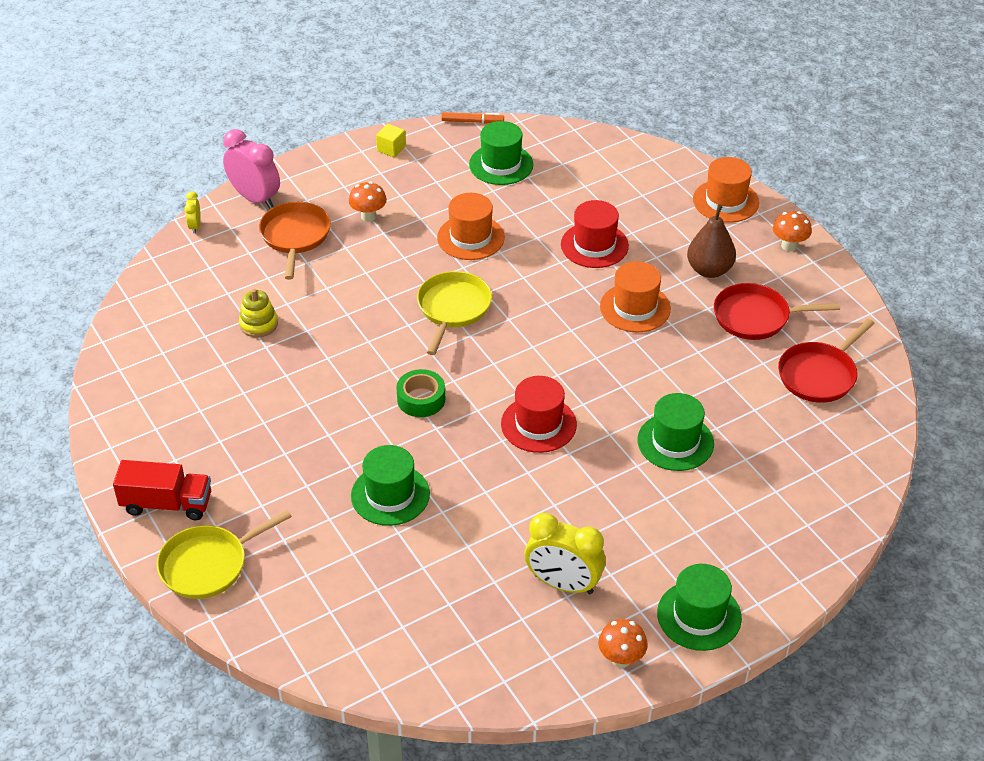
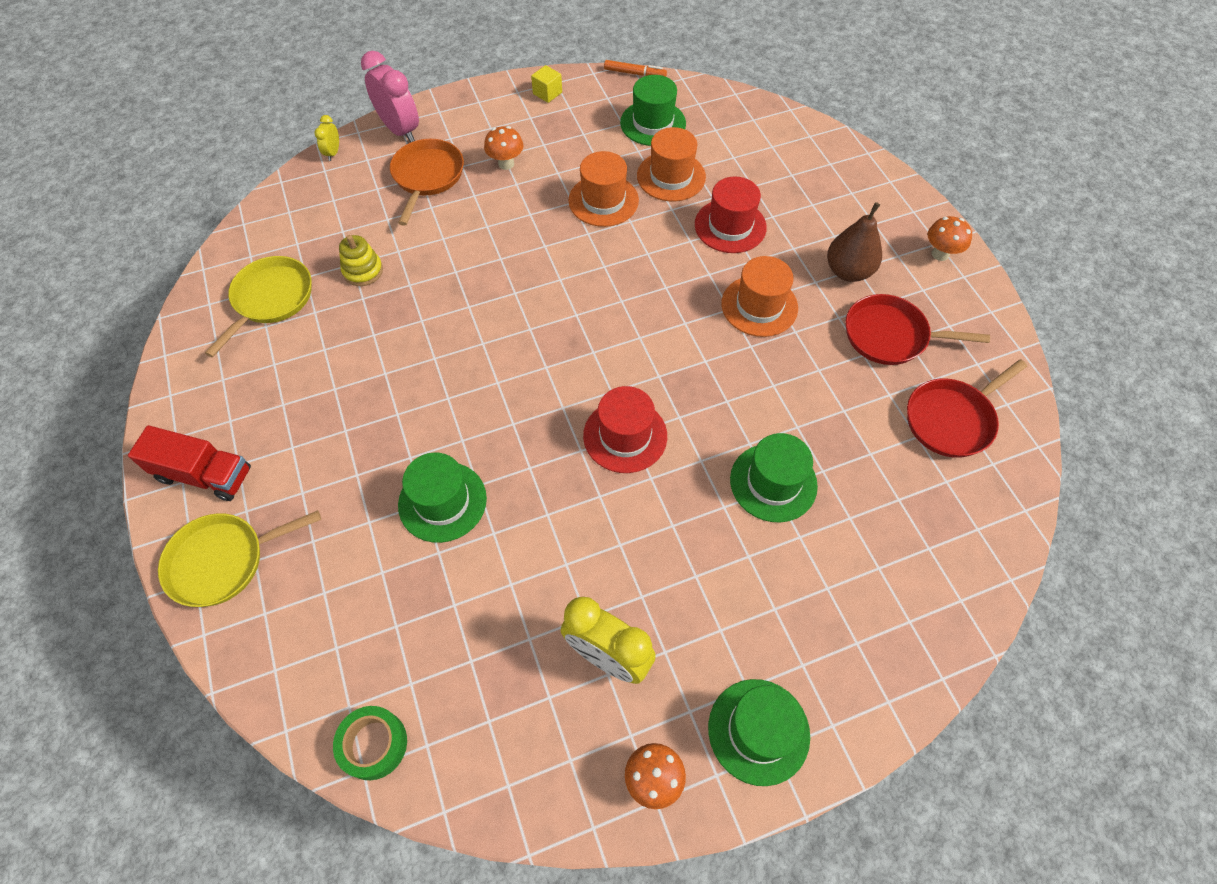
camera: 10 degrees right, 15 degrees up
green tape [396,369,445,417] -> green tape moved to [333,706,407,780]
yellow pan [417,271,492,355] -> yellow pan moved to [205,256,311,357]
orange hat [693,157,759,223] -> orange hat moved to [637,127,706,201]

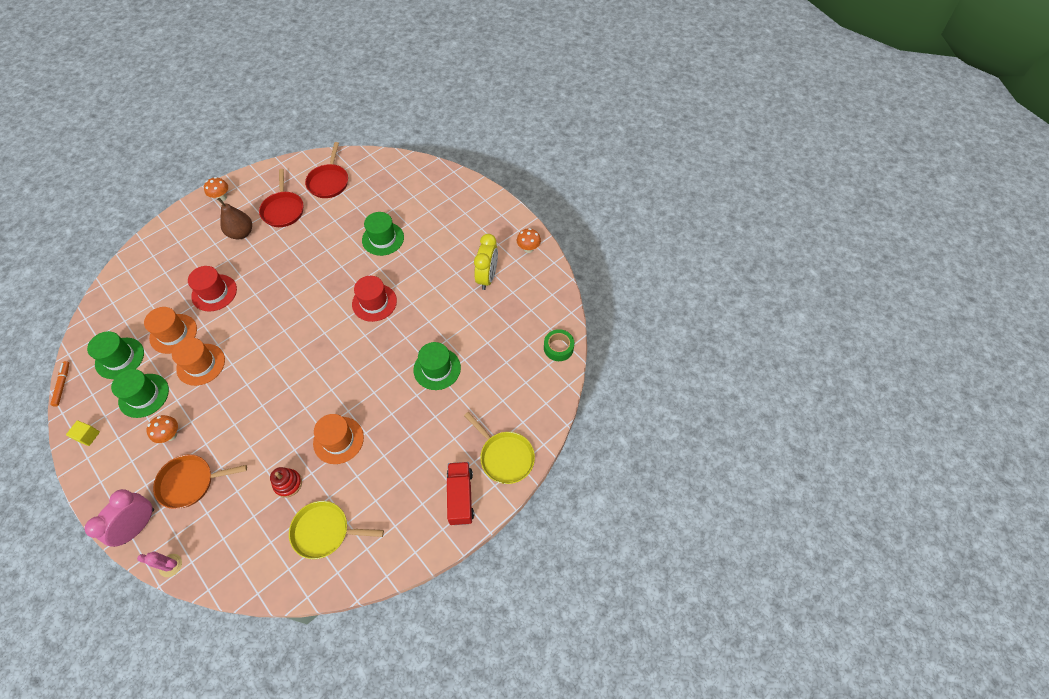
camera: 110 degrees left, 0 degrees up
yellow clock [314,115,339,161] -> pink cactus [137,552,182,577]
yellow stacking toy [339,235,383,286] -> red stacking toy [270,467,302,498]
green hat [708,679,810,786] -> green hat moved to [111,369,169,418]
orange hat [721,256,798,337] -> orange hat moved to [313,414,364,464]
red pan [907,359,1027,458] -> red pan turned 60 degrees clockwise [305,142,348,198]

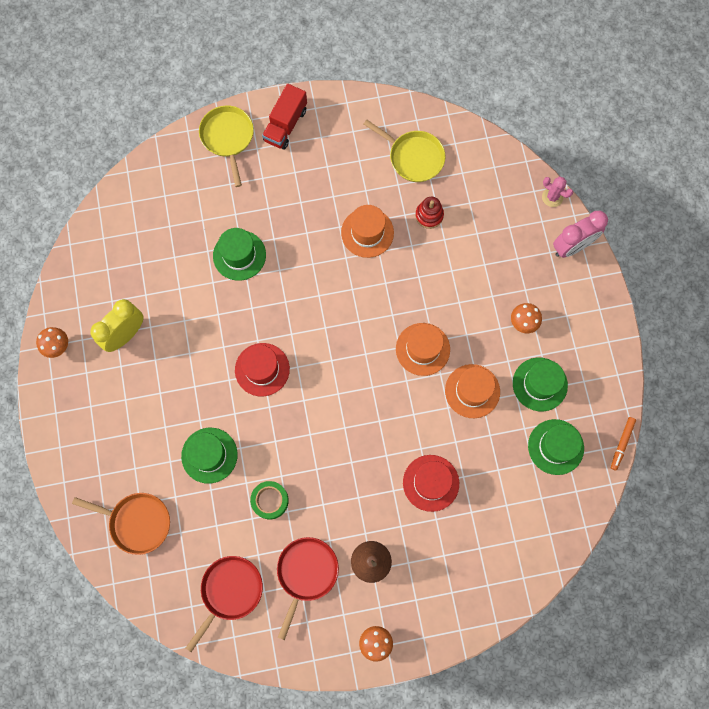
camera: 150 degrees left, 15 degrees up
yellow cube [66,420,100,446] -> none
orange hat [144,307,197,354] -> orange hat moved to [396,323,450,376]
orange pan [153,454,247,509] -> orange pan moved to [72,493,170,555]
green tape [544,329,574,361] -> green tape moved to [250,481,289,519]

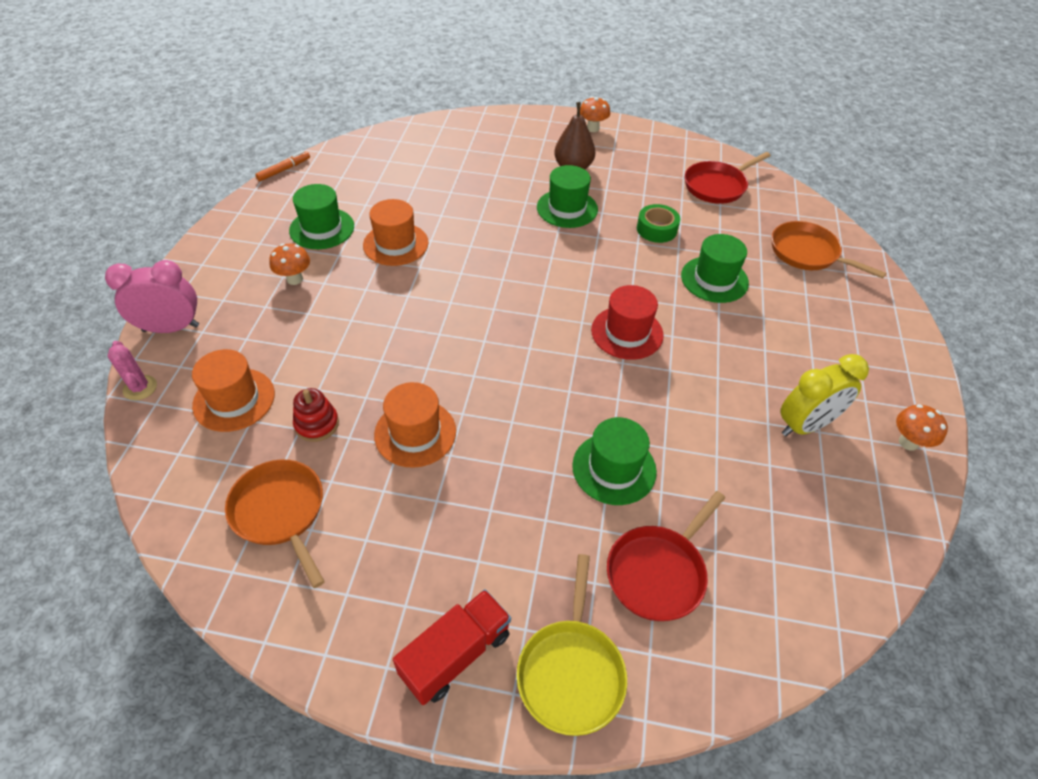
camera: 160 degrees left, 25 degrees down
red pan [277,537,339,640] -> red pan moved to [607,491,725,621]
yellow pan [364,120,445,182] -> orange pan [225,460,325,588]
orange hat [396,323,450,376] -> orange hat moved to [192,349,275,432]
red hat [403,455,459,512] -> none
green hat [528,419,584,475] -> green hat moved to [537,165,598,228]

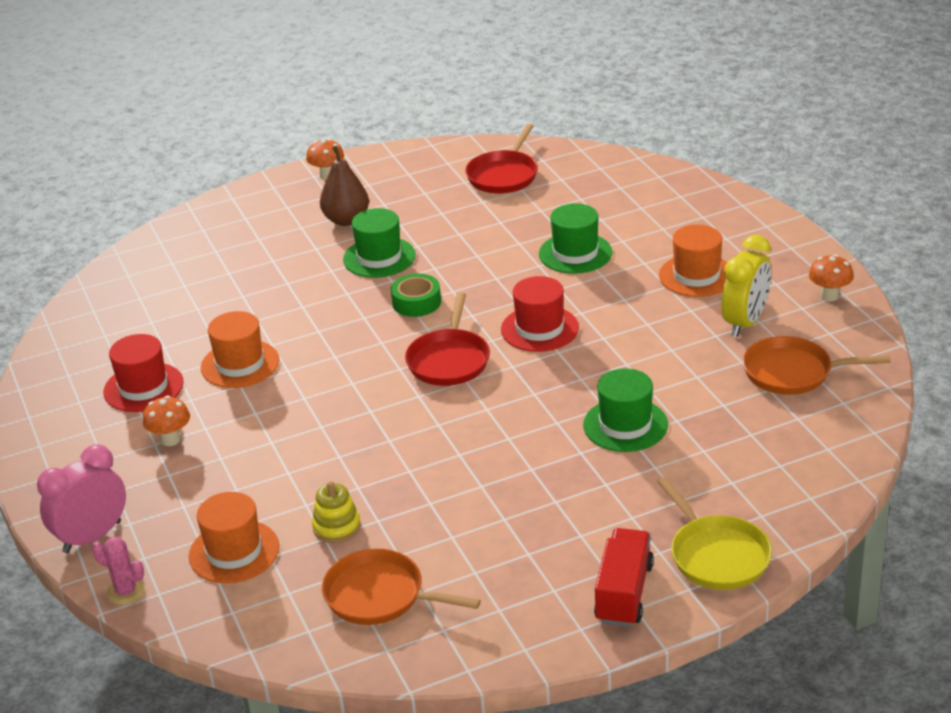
camera: 30 degrees left, 15 degrees down
orange marker [255,151,310,181] -> none
green hat [289,184,354,249] -> red hat [103,334,184,412]
red stacking toy [293,388,339,442] -> yellow stacking toy [312,481,361,543]
orange hat [374,382,456,468] -> orange hat moved to [659,225,727,297]
red pan [607,491,725,621] -> red pan moved to [405,293,490,386]
green tape [637,204,680,243] -> green tape moved to [391,273,441,317]
orange pan [772,221,886,279] -> orange pan moved to [743,336,890,395]

